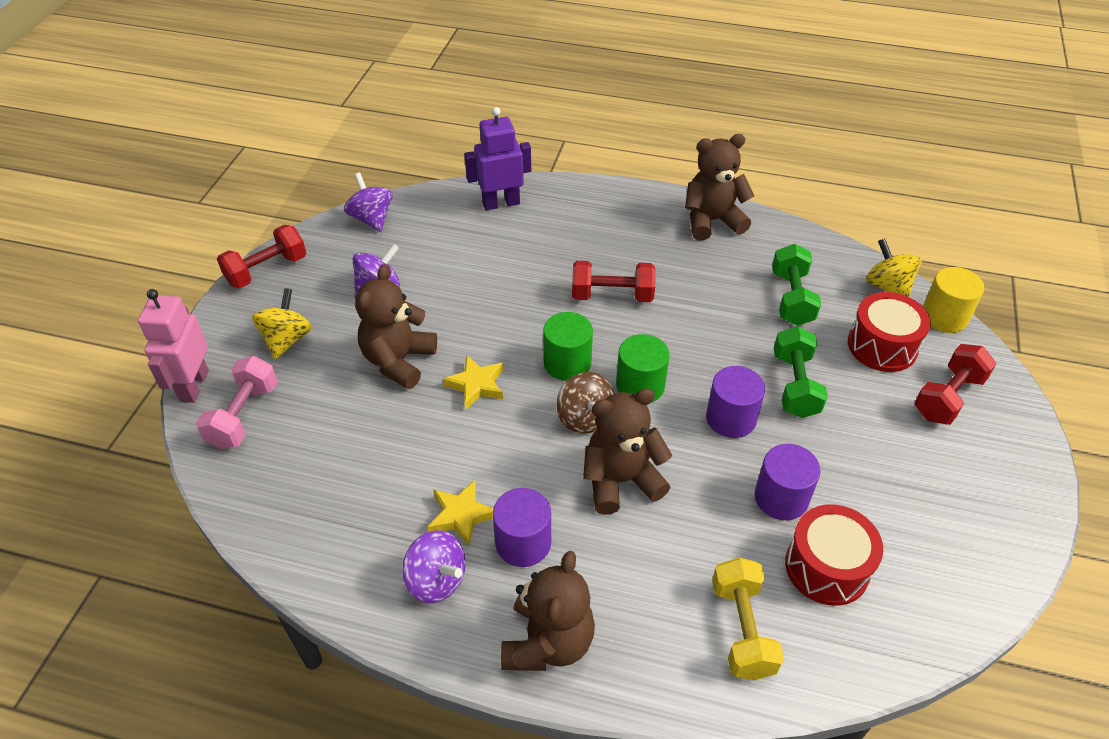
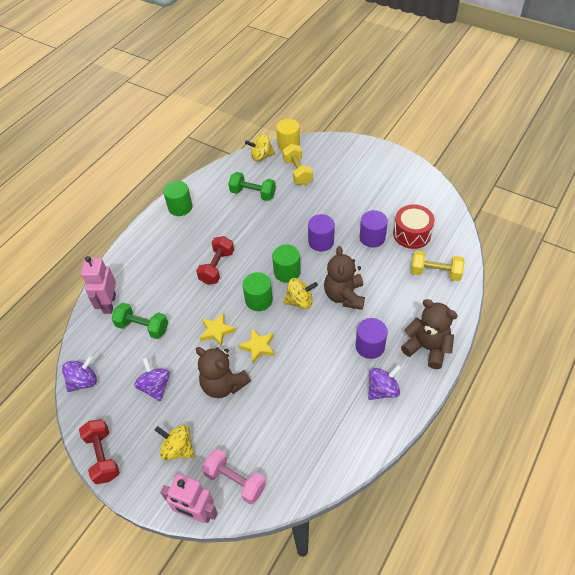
camera: 70 degrees left, 5 degrees up
purple spinning top [344,173,393,232] -> purple spinning top turned 150 degrees clockwise [62,356,97,392]
yellow star [428,480,493,546] -> yellow star moved to [200,313,236,347]
purple robot [464,107,531,210] -> pink robot [81,256,116,314]
brown spinning top [556,372,614,434] -> yellow spinning top [283,278,318,309]
brown teddy bear [685,134,754,241] -> green cylinder [163,181,192,216]
green dumbbell [774,326,828,418] -> green dumbbell moved to [112,303,168,339]
red drum [848,292,931,372] -> yellow dumbbell [282,144,313,185]
red dumbbell [914,344,997,425] -> none

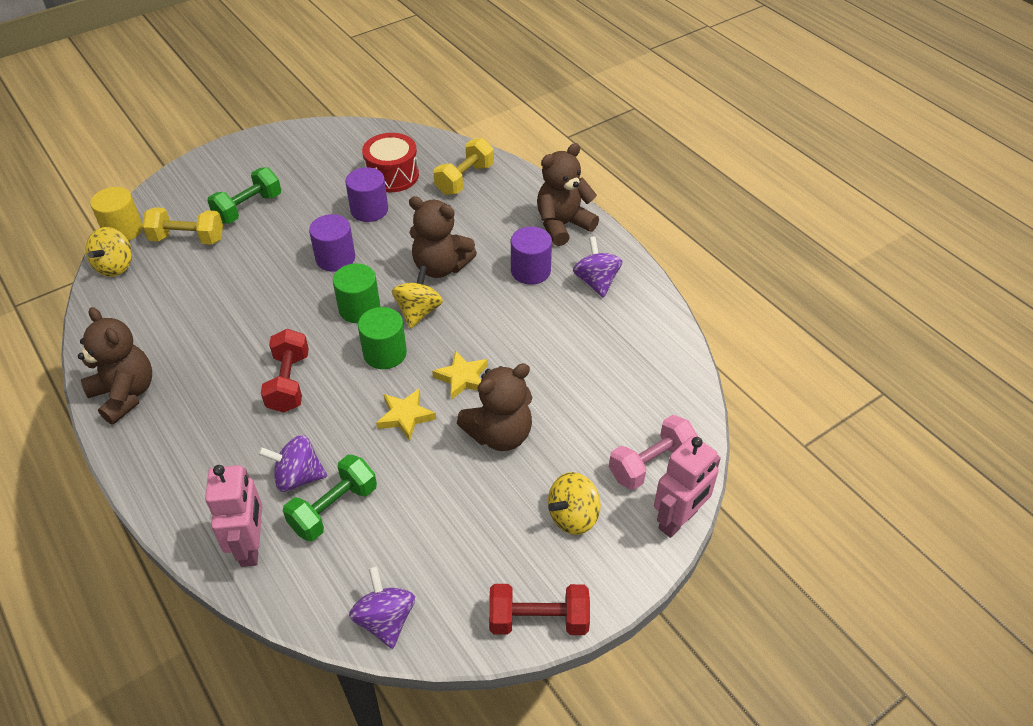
camera: 70 degrees left, 5 degrees down
pink robot [81,256,116,314] -> pink robot turned 120 degrees counterclockwise [205,465,262,567]
purple spinning top [134,358,170,402] -> purple spinning top moved to [258,435,327,492]
green cylinder [163,181,192,216] -> brown teddy bear [78,307,152,424]
red dumbbell [196,236,234,285] -> red dumbbell turned 45 degrees clockwise [261,329,309,413]
green dumbbell [228,172,276,201] -> green dumbbell moved to [207,167,281,224]

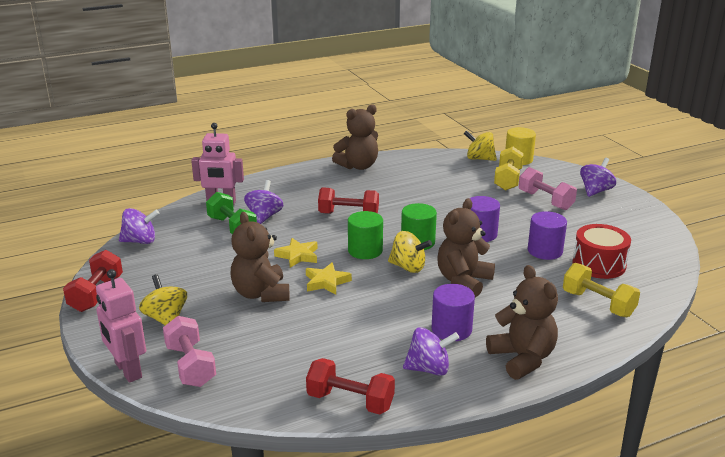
camera: 100 degrees right, 20 degrees down
green dumbbell [207,167,281,224] -> pink dumbbell [519,167,577,210]
none -> red dumbbell [306,358,395,415]
none -> purple spinning top [580,158,616,197]

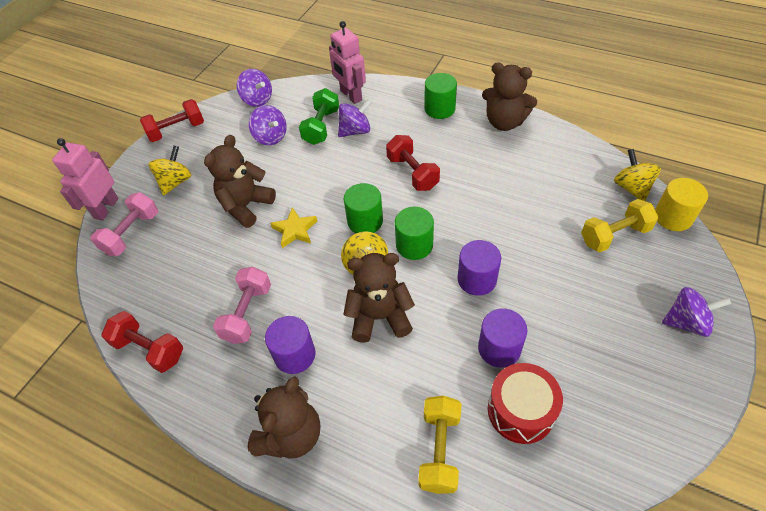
camera: 55 degrees right, 25 degrees up
yellow star [274,238,318,268] -> none
red dumbbell [306,358,395,415] -> red dumbbell turned 45 degrees counterclockwise [101,311,183,373]
purple spinning top [403,327,459,376] -> purple spinning top moved to [249,105,287,145]
pink dumbbell [519,167,577,210] -> pink dumbbell moved to [213,267,271,344]
none -> green cylinder [425,73,457,119]

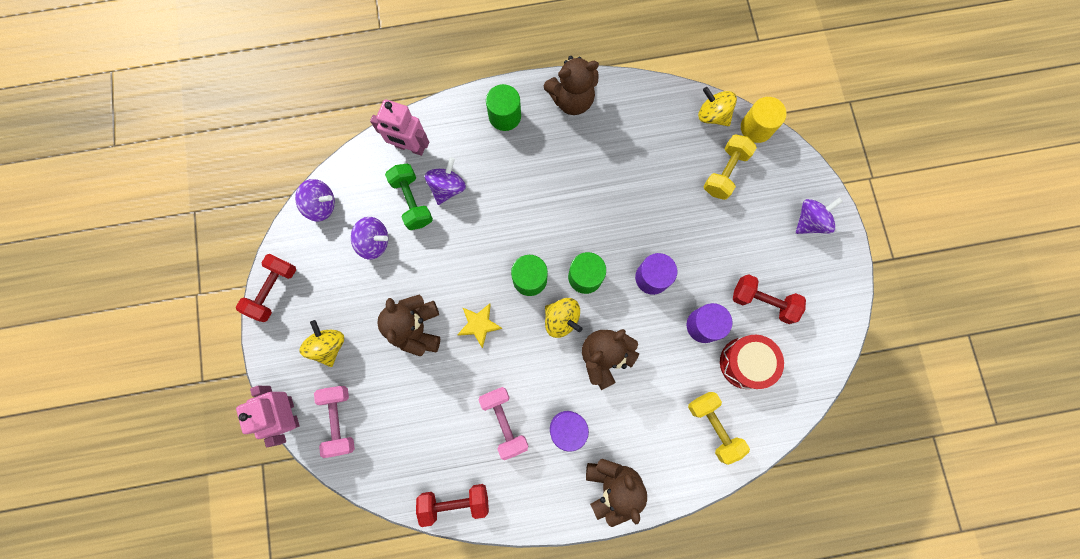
camera: 40 degrees left, 25 degrees up
red dumbbell [386,135,440,191] -> red dumbbell moved to [733,274,806,324]

